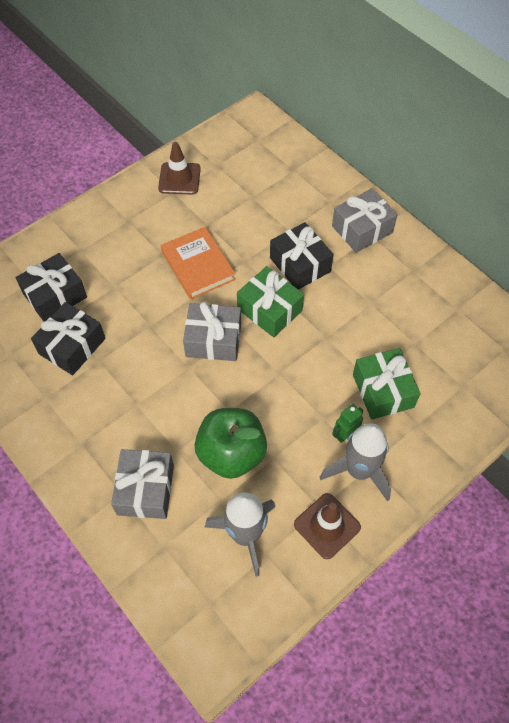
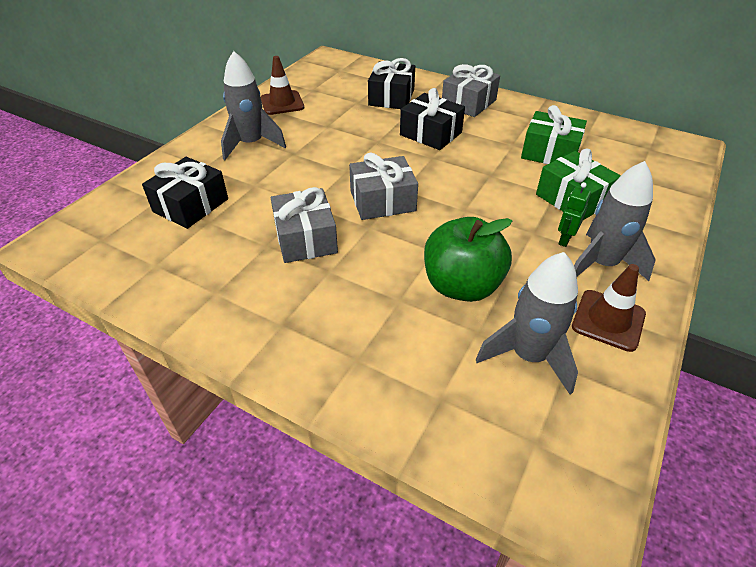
camera: 20 degrees left, 15 degrees down
black gift [31,302,105,375] -> black gift moved to [368,58,415,109]
grey gift [111,449,174,519] -> grey gift moved to [271,187,338,263]
orange book [161,227,236,300] -> none
green gift [237,266,304,337] -> green gift moved to [521,105,587,164]
none -> grey rocket [221,51,286,160]

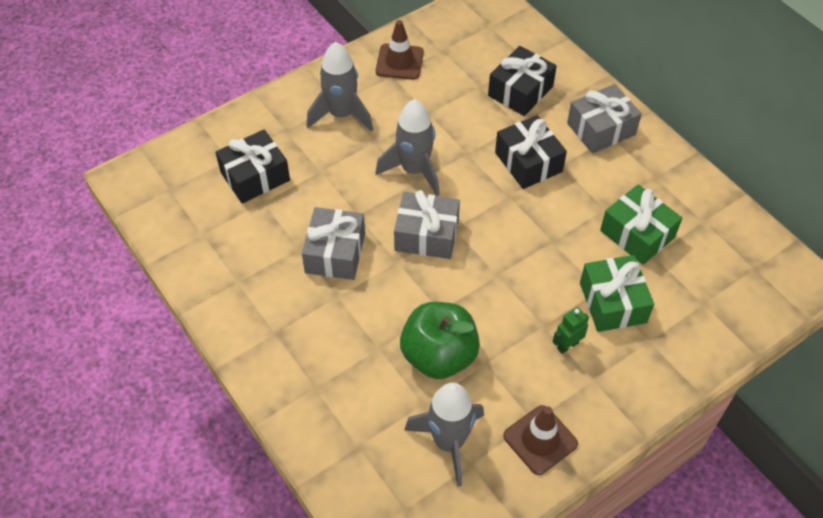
camera: 25 degrees right, 10 degrees up
grey rocket [574,161,656,281] -> grey rocket moved to [375,99,440,196]

